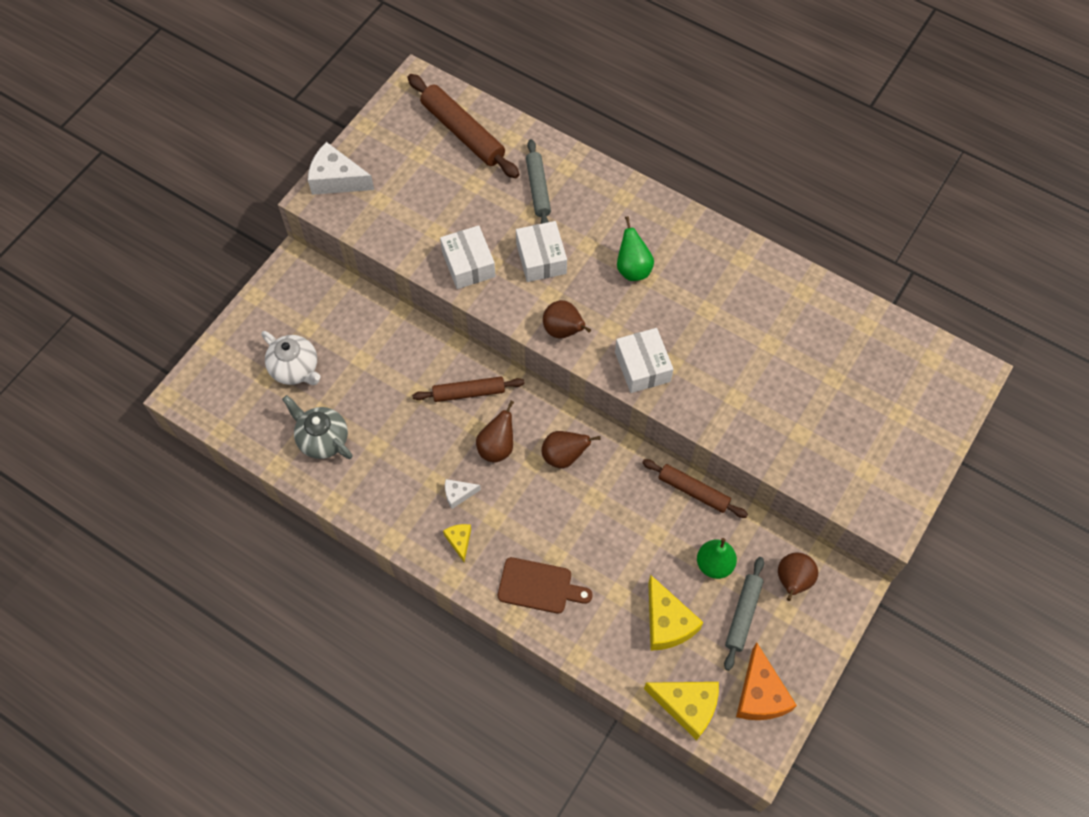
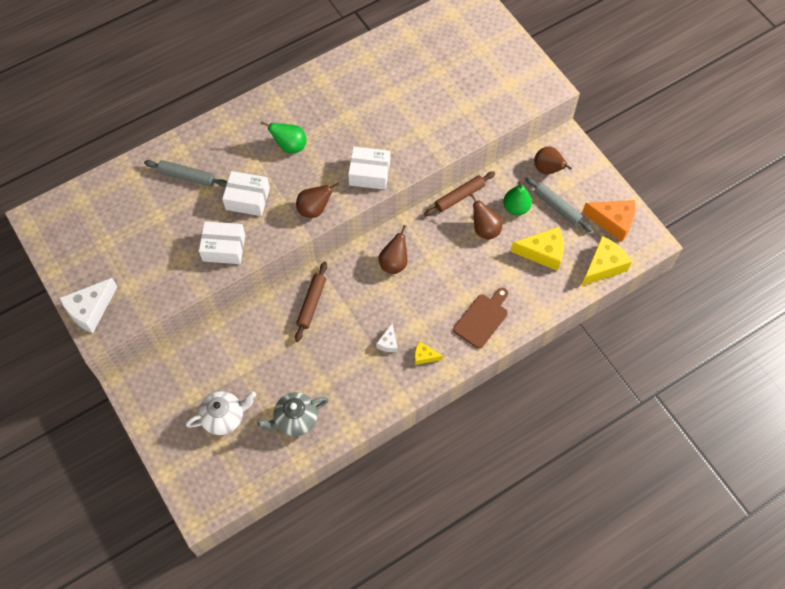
camera: 65 degrees left, 0 degrees up
brown rolling pin [408,74,519,178] -> none
brown pear [476,400,514,463] -> brown pear moved to [470,194,502,240]

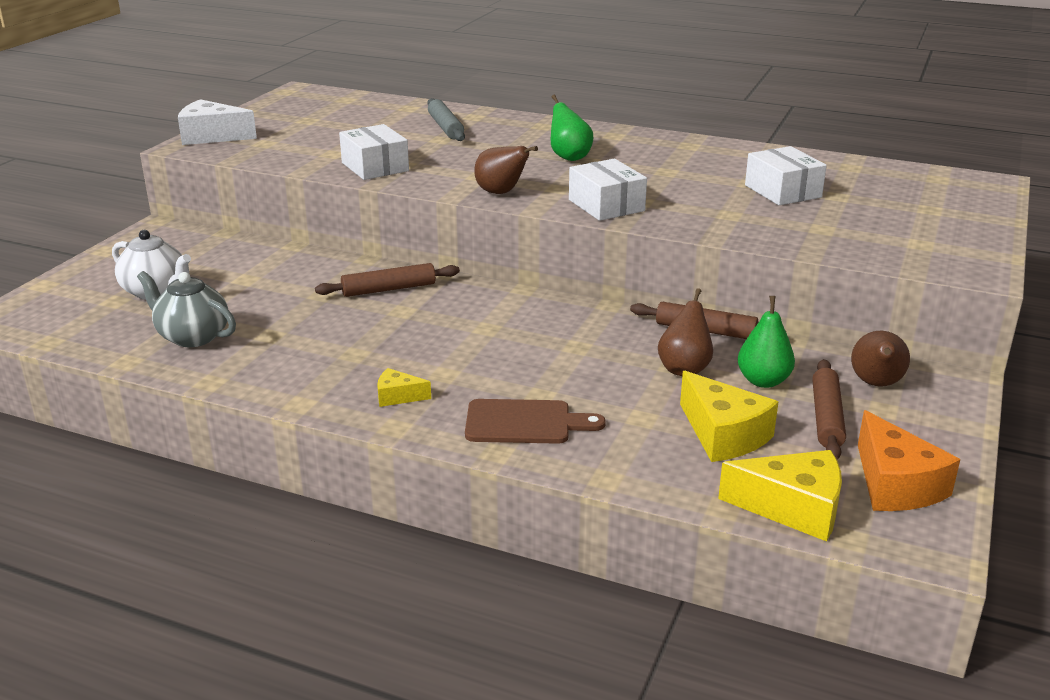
camera: 55 degrees right, 35 degrees down
white box [222,171,270,216] -> white box moved to [745,146,827,205]
white cheese [376,323,398,352] -> none
brown pear [379,225,407,274] -> none
yellow cheese [415,341,443,365] -> yellow cheese turned 60 degrees counterclockwise [377,368,431,407]
grey rolling pin [526,177,593,232] -> brown rolling pin [812,359,846,459]

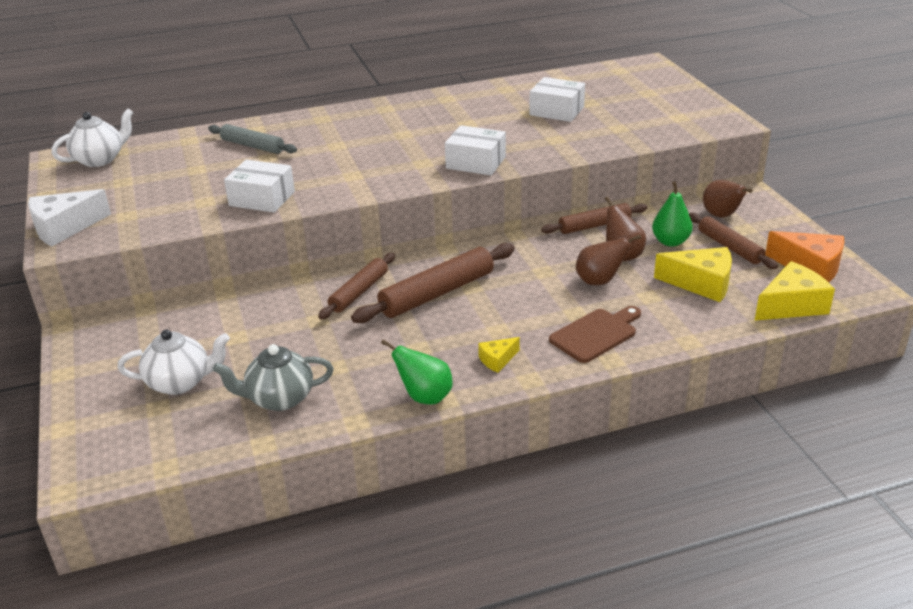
camera: 40 degrees left, 5 degrees up
brown pear [474,146,538,194] -> brown pear moved to [576,235,641,285]
green pear [551,95,593,161] -> green pear moved to [381,339,453,405]
none -> white teapot [52,108,133,167]
none -> brown rolling pin [351,243,515,323]

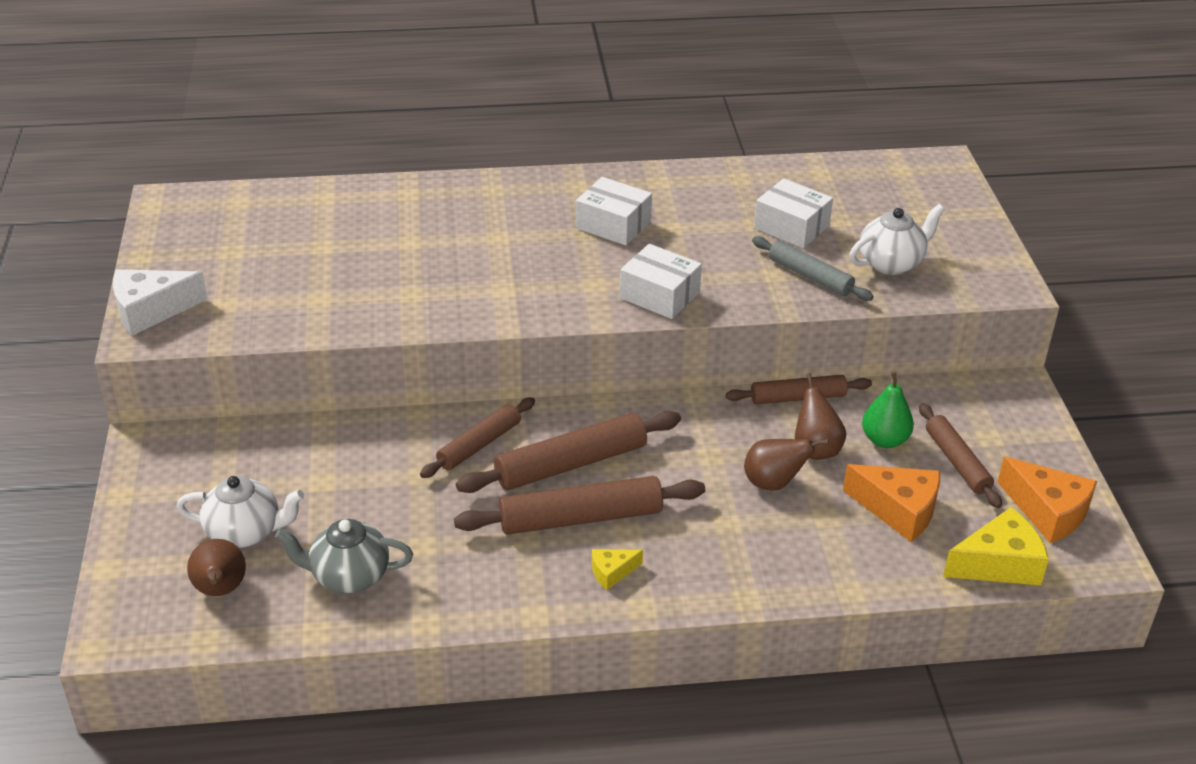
camera: 10 degrees right, 5 degrees up
white teapot [52,108,133,167] -> white teapot moved to [849,204,945,275]
grey rolling pin [208,124,297,154] -> grey rolling pin moved to [752,236,874,301]
white box [224,160,295,213] -> white box moved to [576,177,652,245]
green pear [381,339,453,405] -> none
brown cutting board [549,306,641,363] -> none
yellow cheese [654,247,732,302] -> orange cheese [843,464,940,542]
brown pear [703,180,752,218] -> brown pear moved to [187,539,246,596]
none -> brown rolling pin [454,476,705,535]

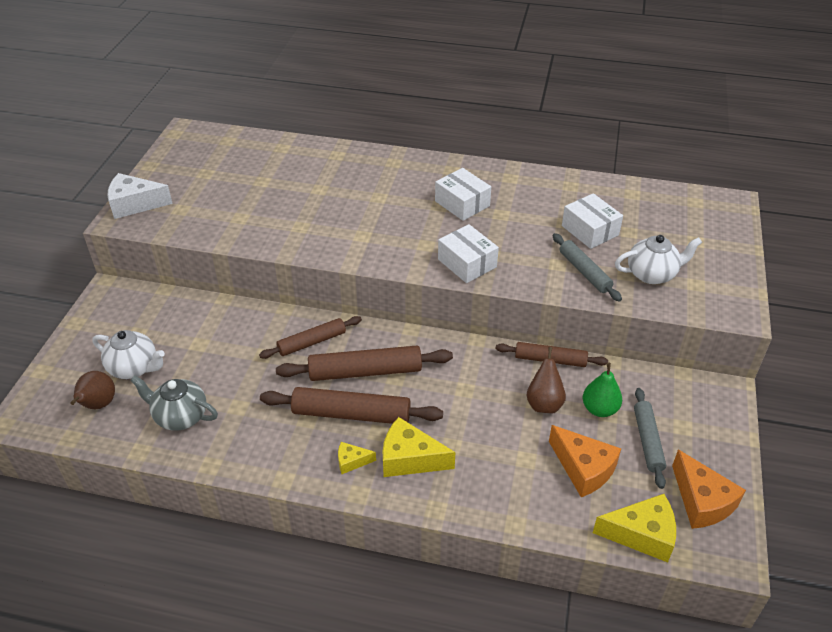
camera: 20 degrees right, 5 degrees up
brown pear [744,439,829,490] -> none
brown rolling pin [919,403,1002,508] -> grey rolling pin [634,388,666,489]
none -> yellow cheese [383,417,455,477]

